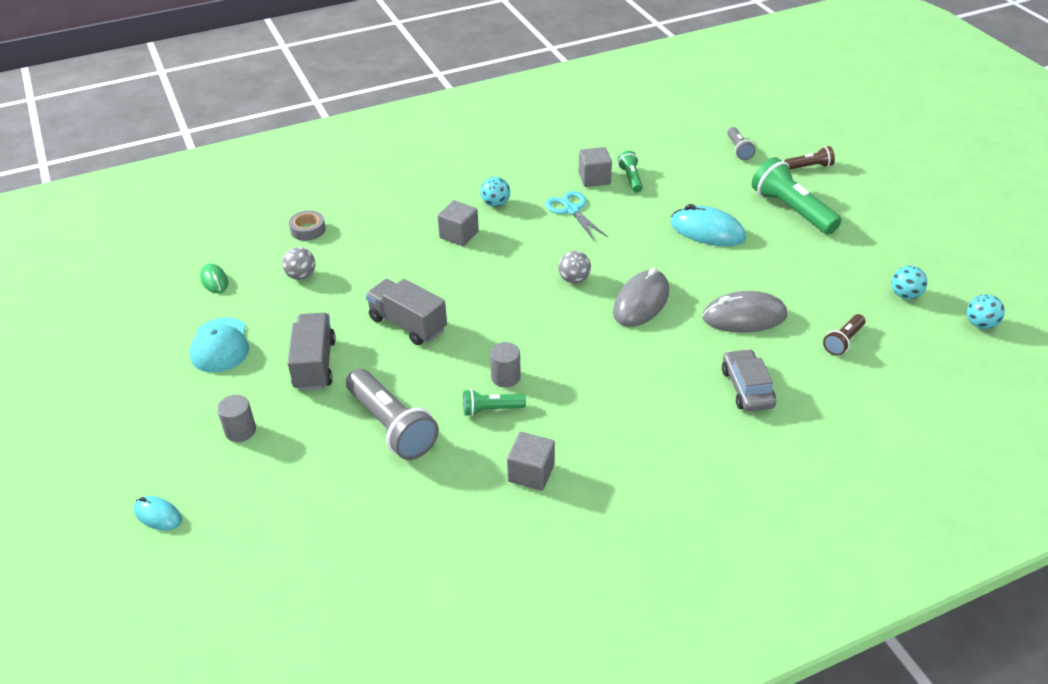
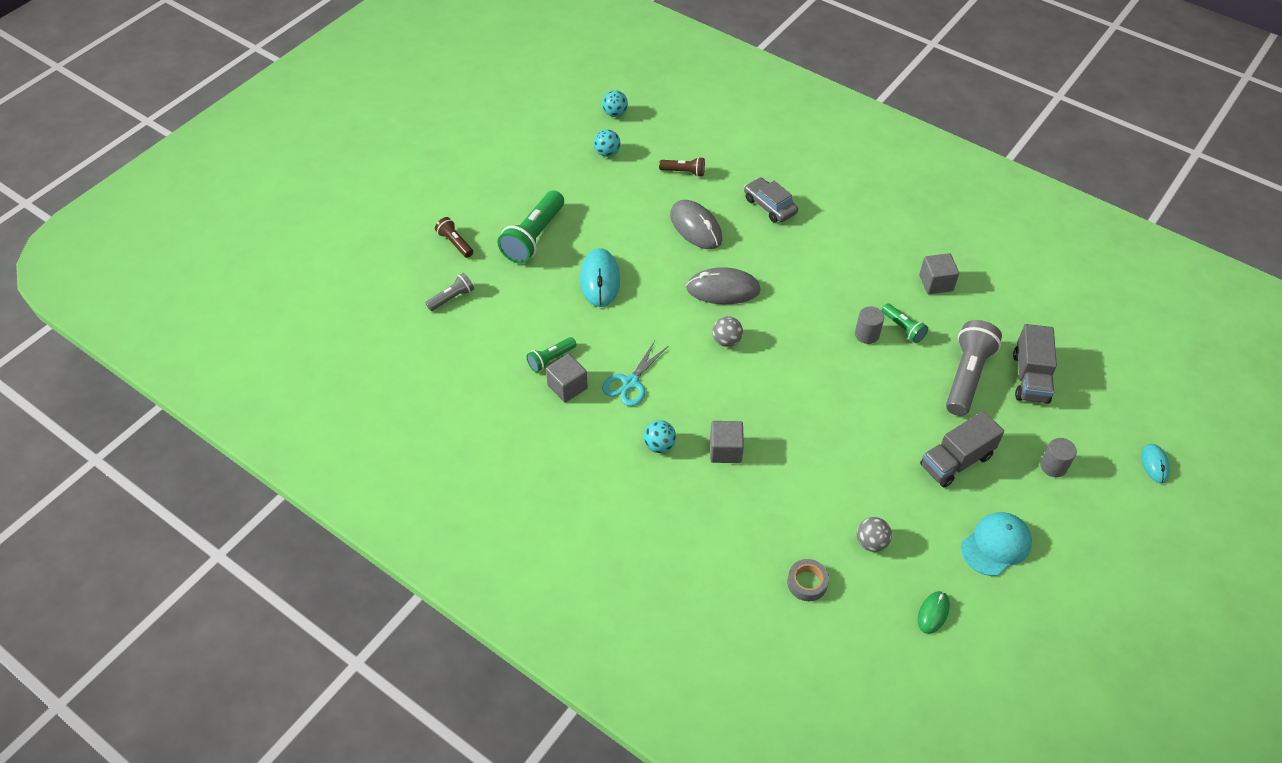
camera: 120 degrees left, 10 degrees up
grey truck [366,279,447,345] -> grey truck moved to [1013,324,1057,404]
grey car [722,349,776,412] -> grey car turned 90 degrees clockwise [744,177,798,222]

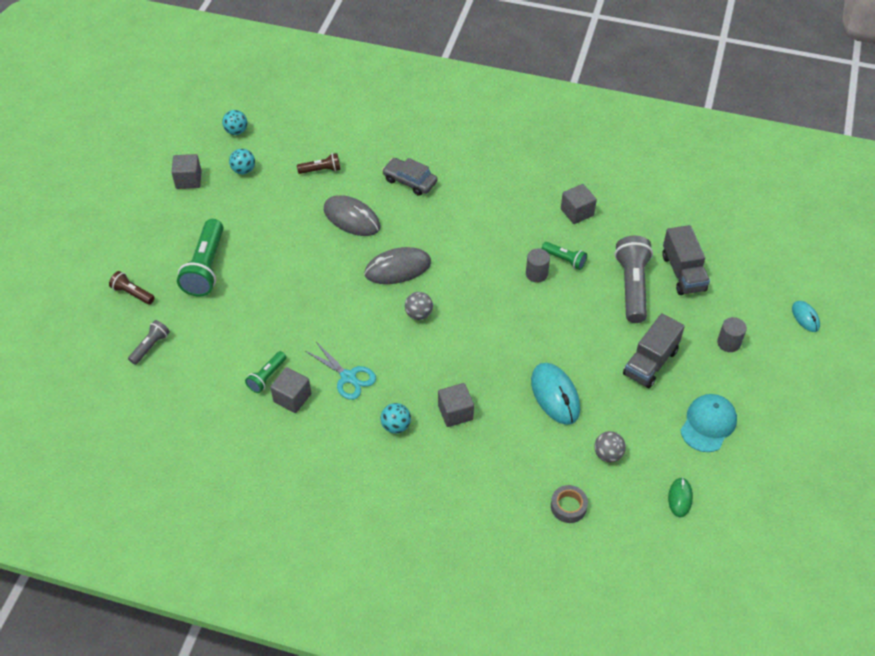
camera: 20 degrees left, 0 degrees up
turquoise mouse [580,248,620,307] -> turquoise mouse moved to [531,363,580,425]
turquoise scissors [602,341,668,406] -> turquoise scissors turned 60 degrees counterclockwise [306,342,376,400]
none -> grey cube [171,154,202,189]

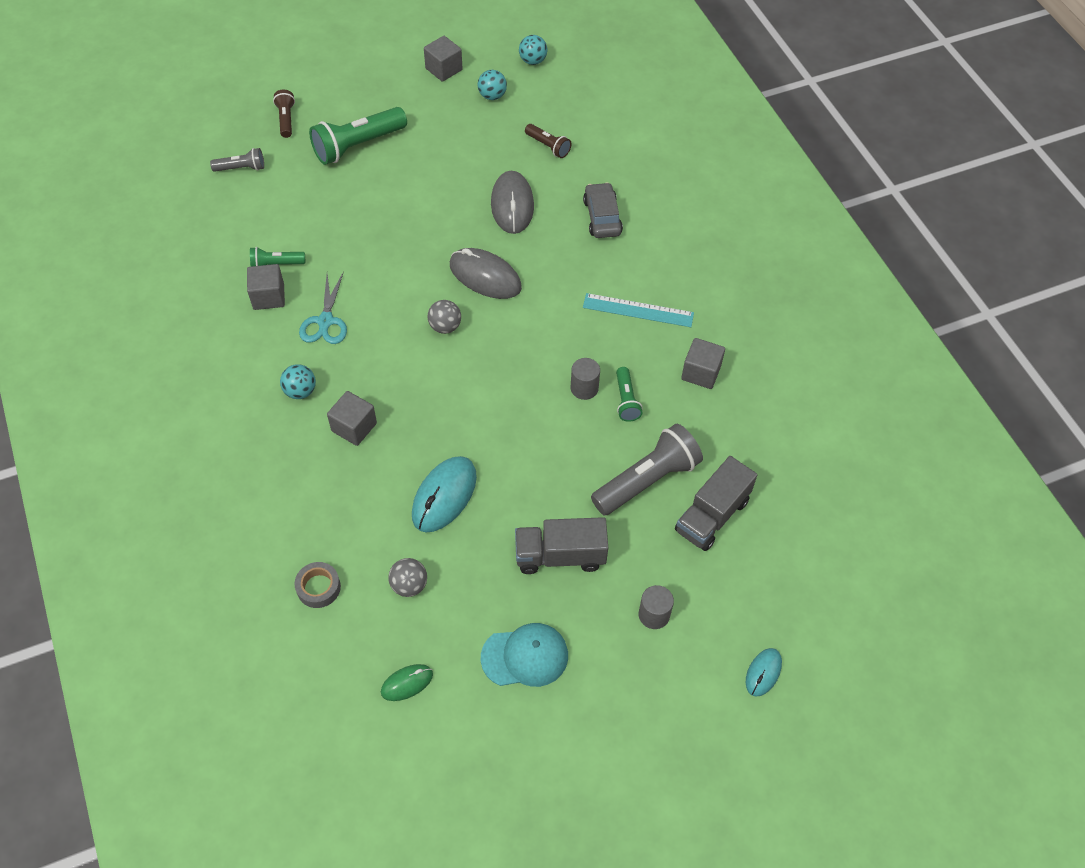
camera: 50 degrees right, 5 degrees up
none -> turquoise ruler [583,293,694,327]

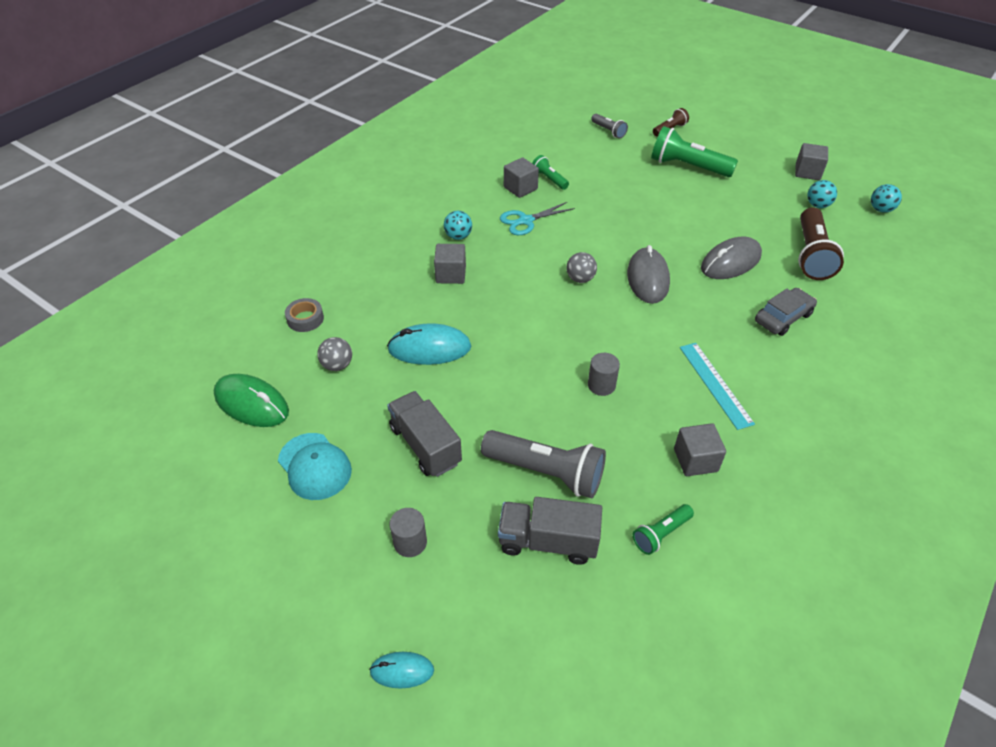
camera: 60 degrees right, 10 degrees down
green mouse [381,664,433,701] -> green mouse [214,374,289,427], size x1.81
brown flashlight [525,124,571,158] -> brown flashlight [798,207,844,280], size x1.90
green flashlight [616,367,643,422] -> green flashlight moved to [633,504,694,555]

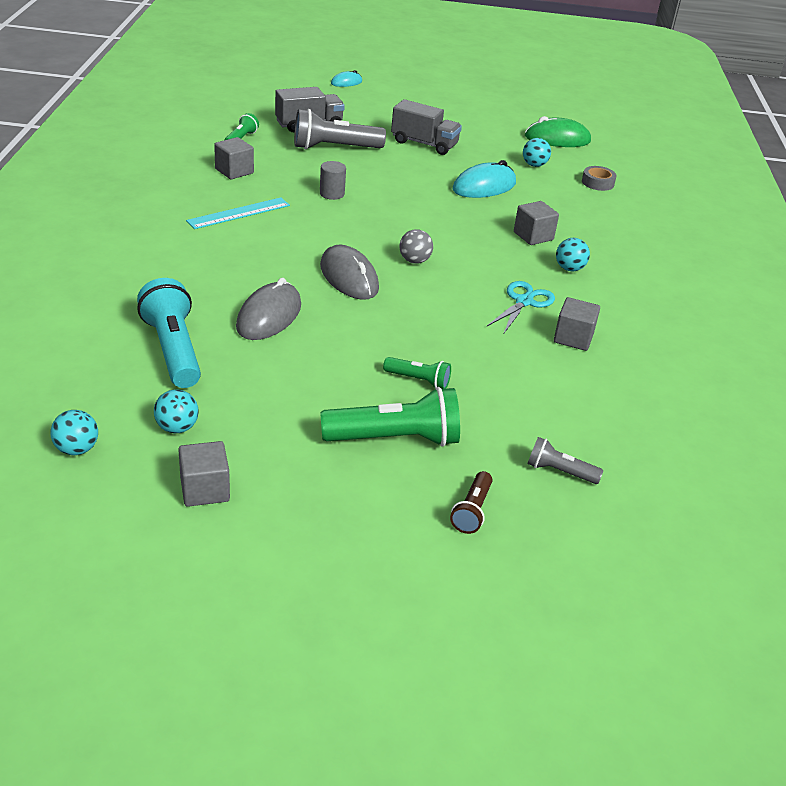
camera: 145 degrees right, 10 degrees down
turquoise cap [278,433,352,500] -> none
grey ball [317,337,352,371] -> turquoise ball [523,138,551,167]
grey cylinder [390,508,427,557] -> none
green flashlight [532,155,569,190] -> green flashlight moved to [383,357,451,389]
turquoise ruler [680,343,755,430] -> turquoise ruler turned 75 degrees counterclockwise [186,197,290,229]
grey car [755,288,817,336] -> none
brown flashlight [798,207,844,280] -> turquoise flashlight [137,278,201,388]

